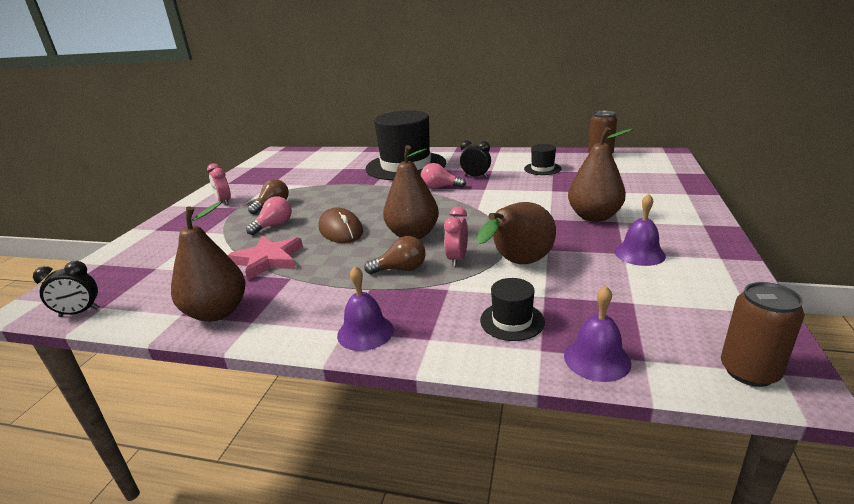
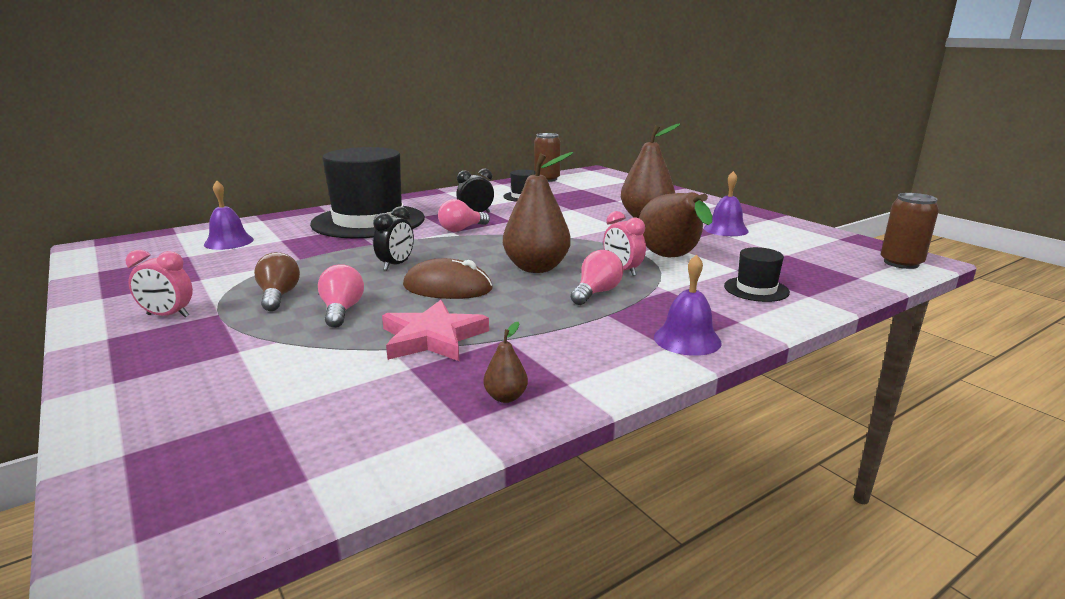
camera: 50 degrees left, 5 degrees down
black clock [33,261,99,317] -> black clock moved to [373,206,414,270]
brown pear [171,202,246,322] -> brown pear [484,322,528,403], size x0.43
brown light bulb [364,236,426,274] -> pink light bulb [571,250,623,305]
purple bell [564,286,631,382] -> purple bell moved to [204,180,254,250]

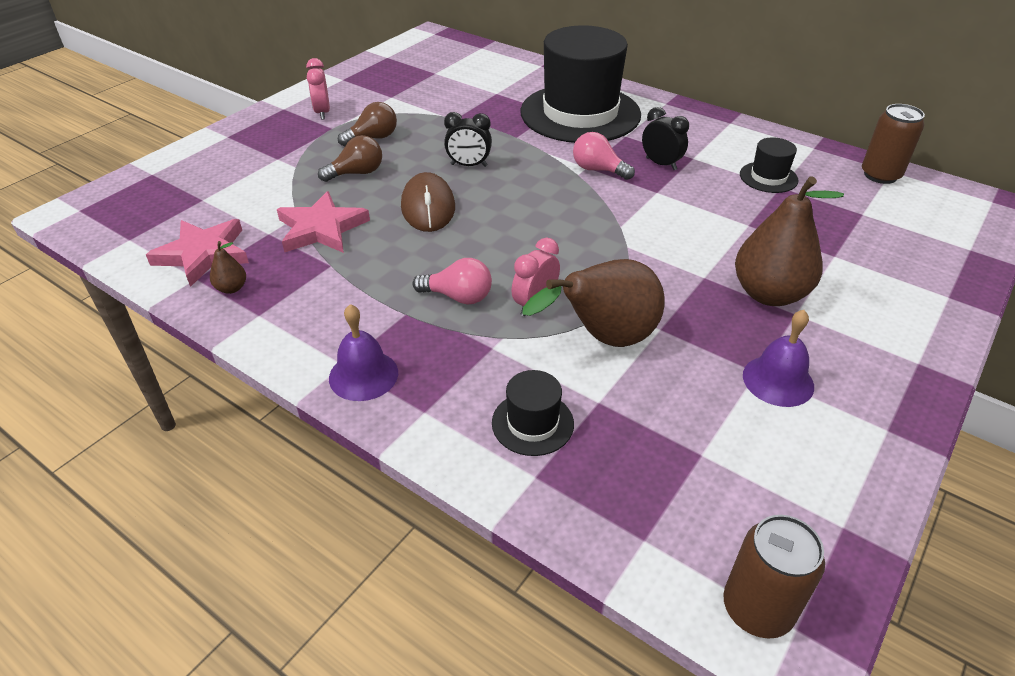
camera: 70 degrees right, 20 degrees up
purple bell [204,180,254,250] -> none
pink light bulb [318,264,364,328] -> brown light bulb [318,135,382,182]
brown pear [503,152,573,273] -> none
none -> pink star [146,219,249,287]

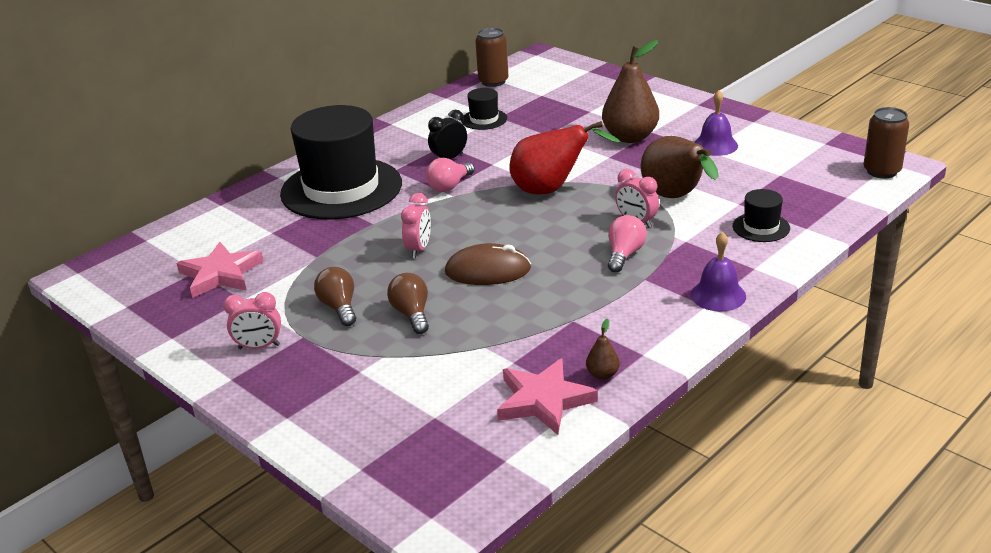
camera: 80 degrees left, 10 degrees down
pink star [277,191,370,253] -> pink star moved to [177,242,264,298]
black clock [444,112,492,167] -> pink clock [401,193,431,258]
none -> red pear [510,121,620,195]

